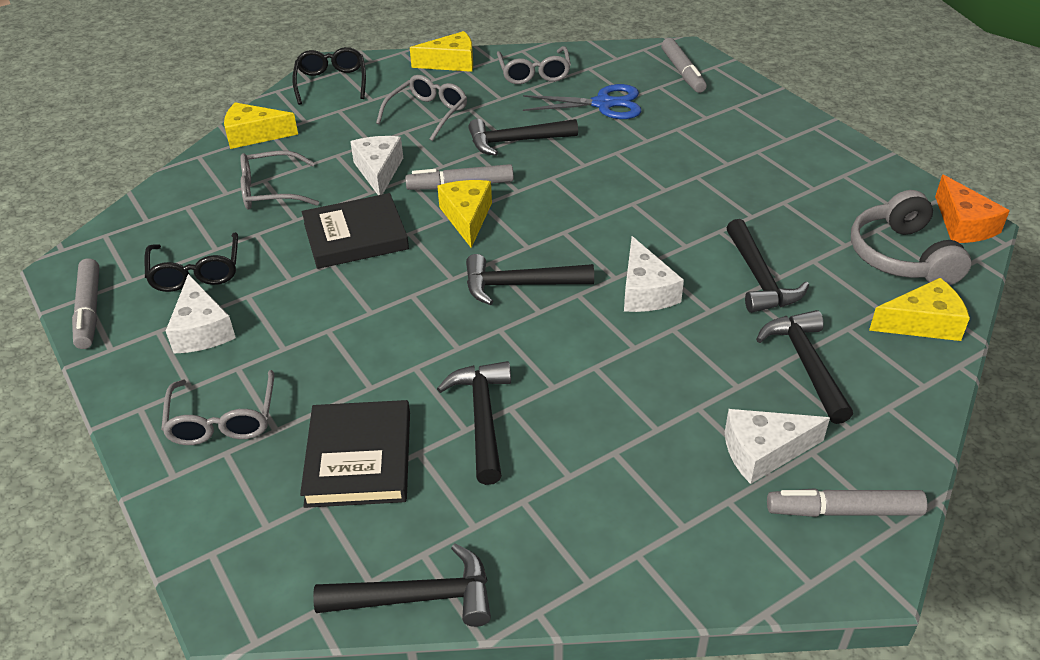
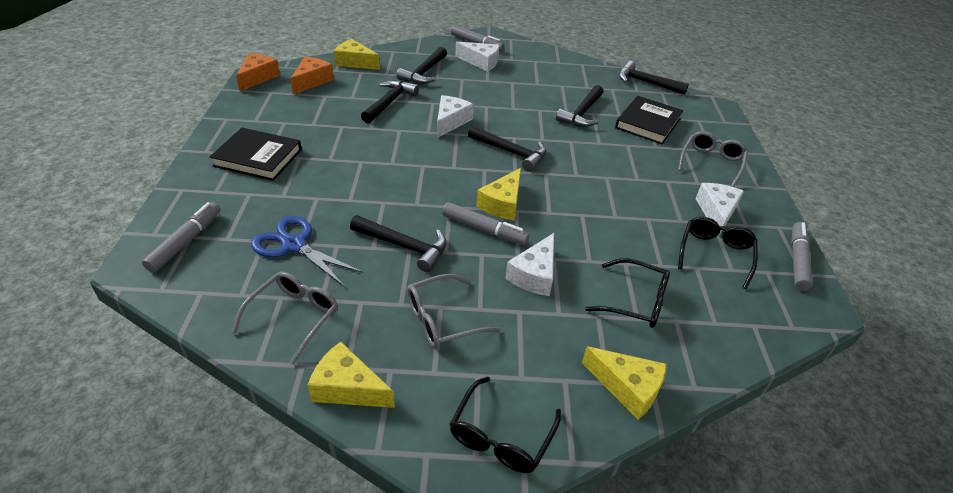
camera: 150 degrees left, 0 degrees up
grey glasses [240,151,319,210] -> black glasses [585,258,670,328]
black book [302,193,409,269] -> black book moved to [210,128,302,181]
grey headphones [851,190,971,285] -> orange cheese [291,56,334,94]

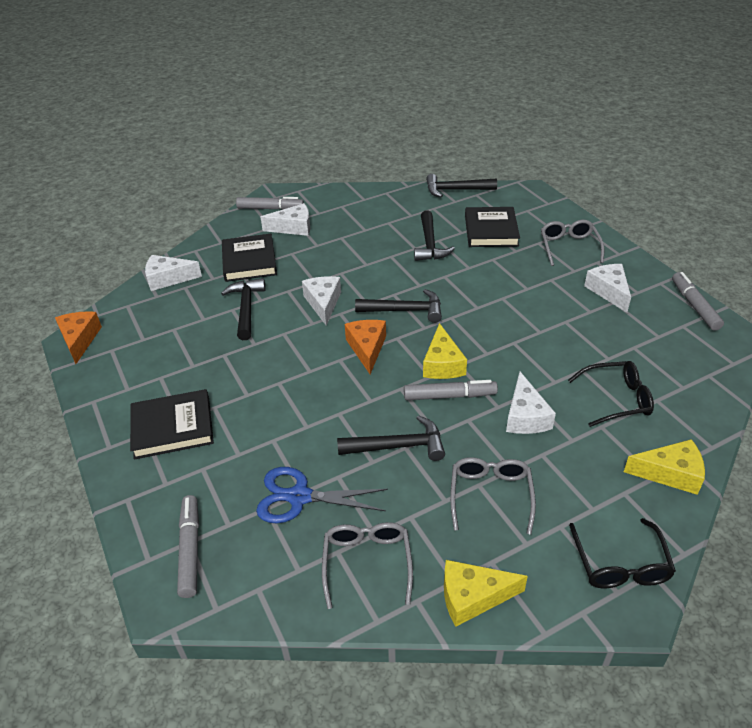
camera: 25 degrees left, 0 degrees up
orange cheese [291,56,334,94] -> orange cheese moved to [345,320,386,374]
yellow cheese [334,39,380,70] -> white cheese [145,255,202,291]
black hammer [396,47,447,84] -> black book [222,234,277,282]
grey glasses [407,274,500,348] -> grey glasses turned 150 degrees clockwise [450,457,536,535]
black glasses [678,217,758,289] -> none

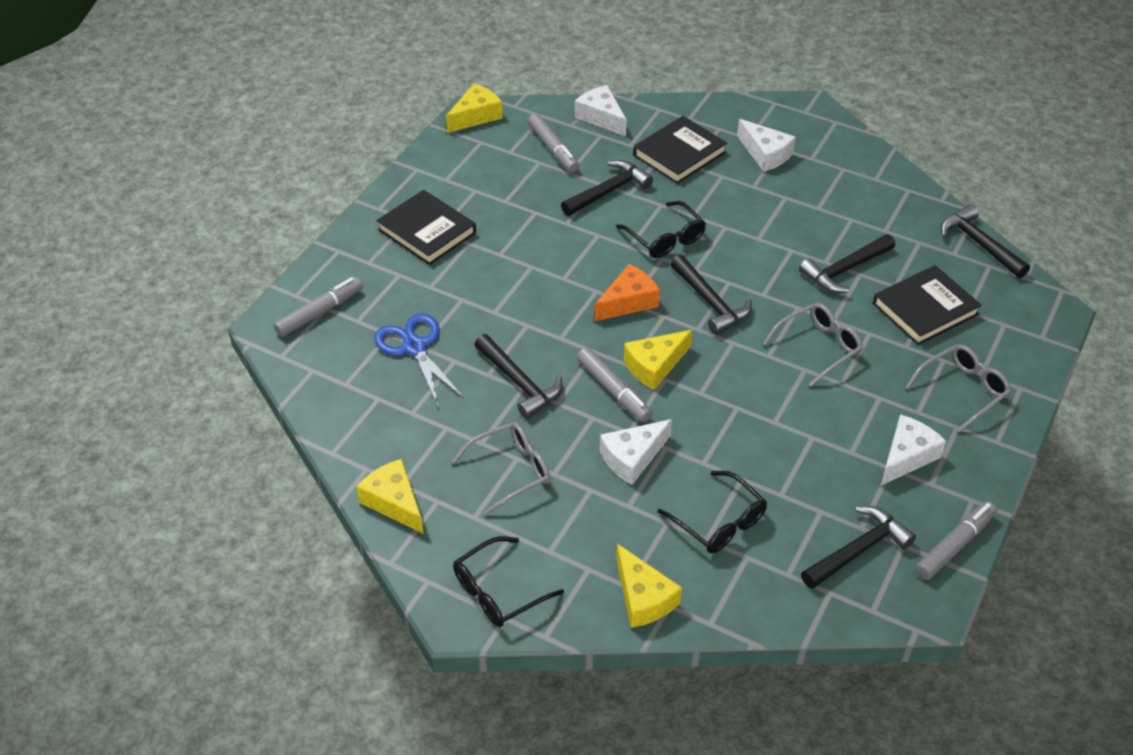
camera: 55 degrees right, 5 degrees up
orange cheese [55,311,102,364] -> yellow cheese [446,83,503,133]
grey marker [236,197,304,210] -> grey marker moved to [528,113,579,172]
white cheese [302,276,341,326] -> black glasses [616,201,706,258]
grey glasses [322,522,413,609] -> grey glasses moved to [763,303,863,386]
none -> black hammer [801,506,916,589]

